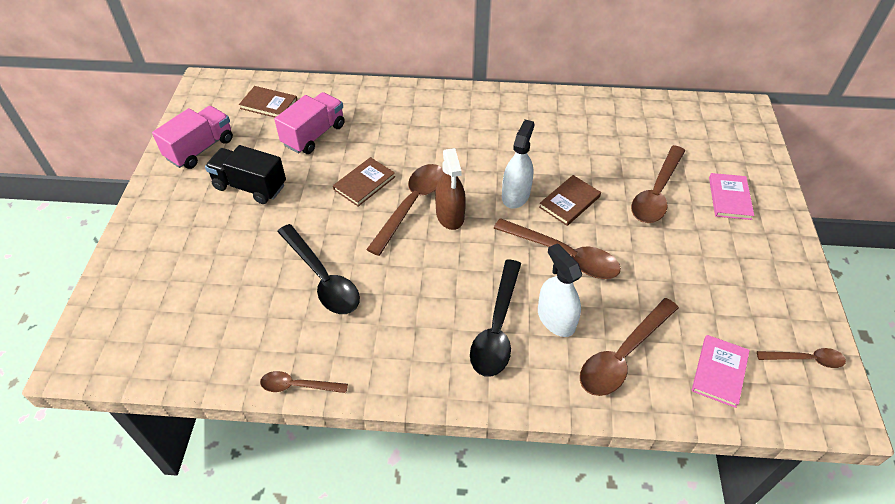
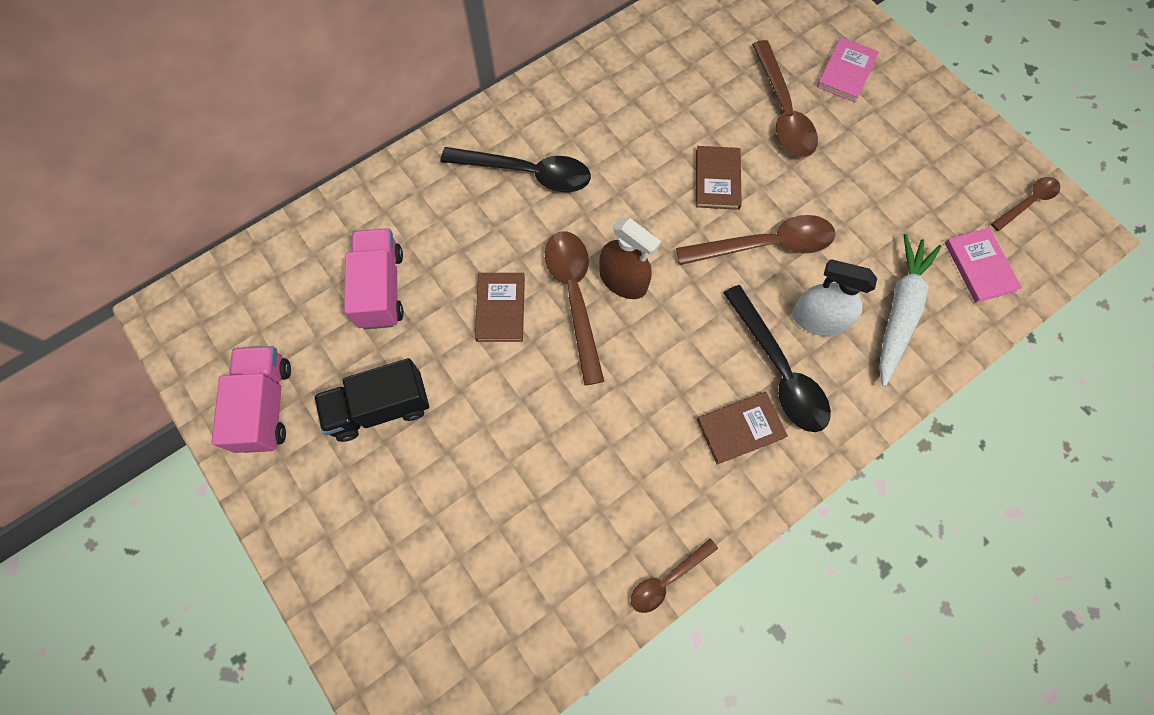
camera: 40 degrees left, 20 degrees up
brown book [239,86,298,118] -> brown book moved to [697,392,788,465]
black spoon [277,224,360,314] -> black spoon moved to [441,147,591,192]
white spray bottle [502,119,534,209] -> none
brown spoon [580,298,679,396] -> white carrot [879,234,942,387]
pink book [709,173,754,220] -> pink book turned 60 degrees clockwise [817,37,879,102]

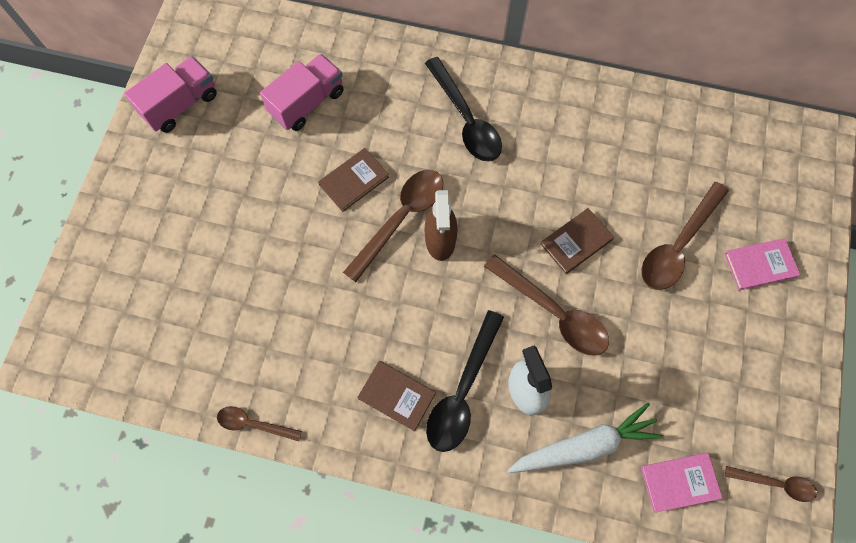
camera: 50 degrees right, 0 degrees up
black truck [314,358,429,442] -> none
pink book [945,228,1022,303] -> pink book turned 45 degrees clockwise [641,453,723,512]

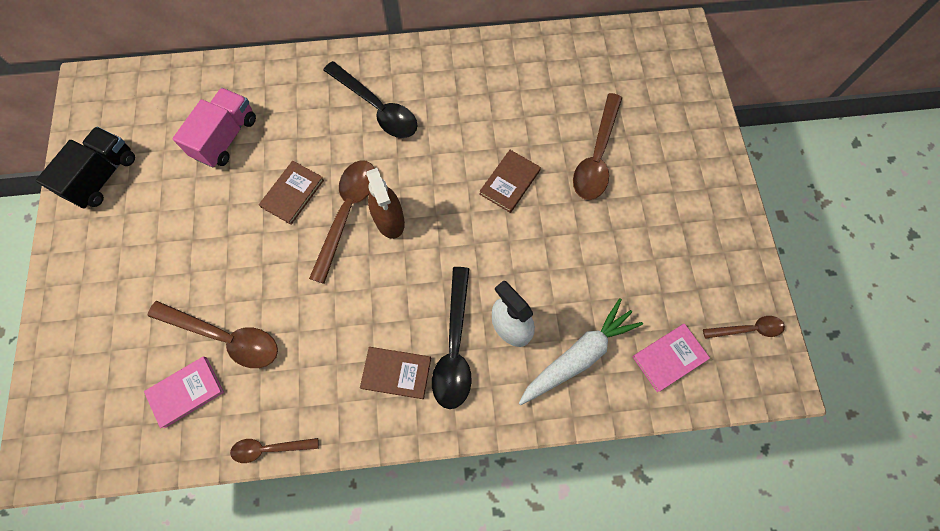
camera: 20 degrees left, 0 degrees up
pink truck [124,56,217,133] -> black truck [36,127,135,208]
brown spoon [484,254,609,356] -> brown spoon moved to [148,301,278,368]
pink book [724,238,800,290] -> pink book moved to [144,356,224,428]

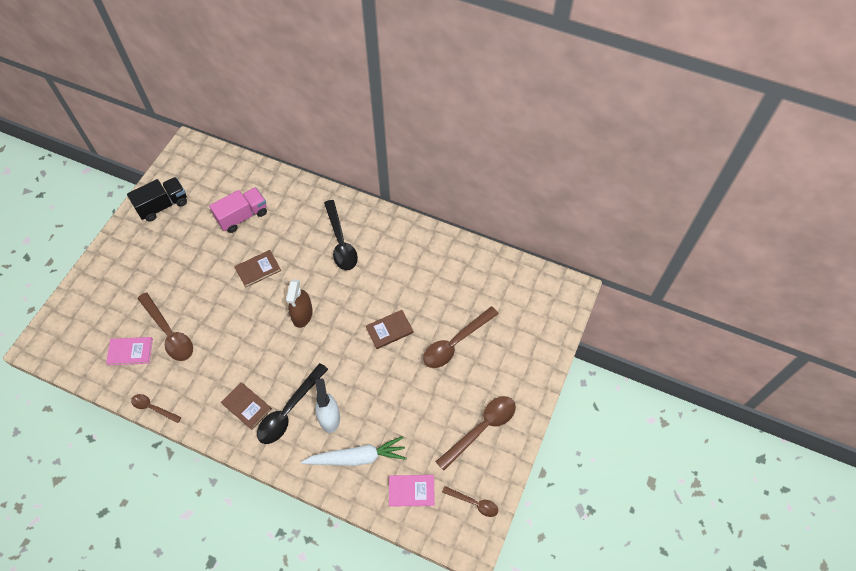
camera: 30 degrees right, 10 degrees down
brown spoon [309,160,375,284] -> brown spoon moved to [436,396,516,471]

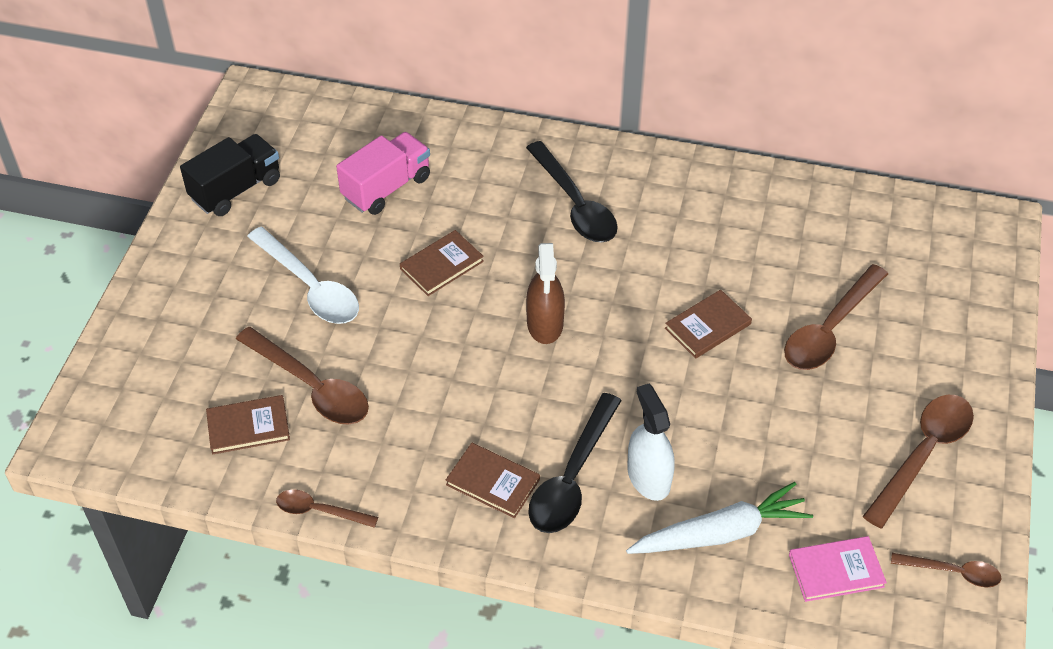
camera: 10 degrees left, 10 degrees down
pink book [106,337,153,365] -> brown book [206,395,290,455]
none -> white spoon [247,227,359,324]

